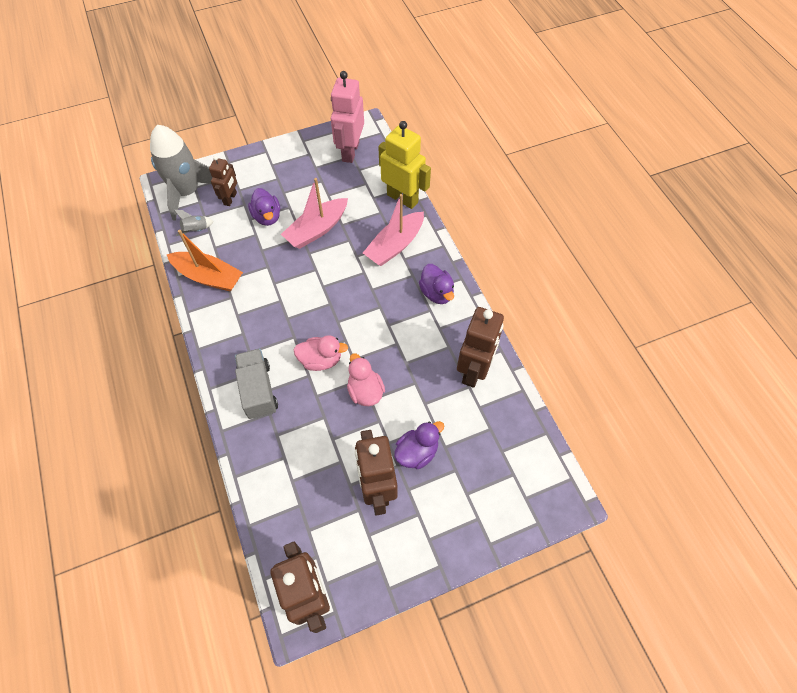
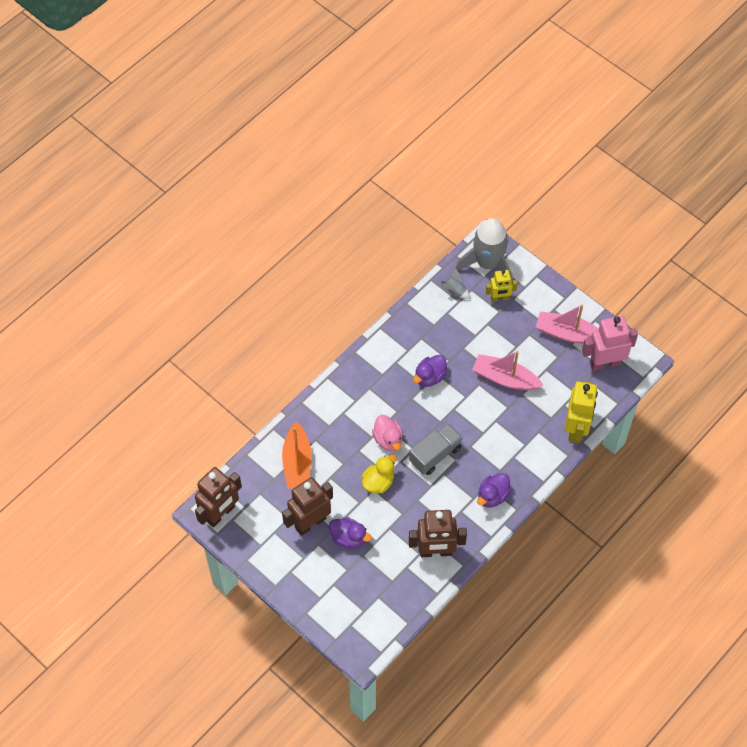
camera: 65 degrees right, 0 degrees up
orange boat [166,230,243,292] -> orange boat moved to [282,421,312,489]
brown robot [209,156,237,206] -> yellow robot [486,270,518,302]
grey truck [235,349,278,419] -> grey truck moved to [409,423,463,475]
purple duck [248,188,280,226] -> purple duck moved to [413,355,447,387]
pink duck [347,353,385,406] -> yellow duck [362,454,397,493]
pink boat [363,194,424,266] -> pink boat moved to [536,304,599,344]

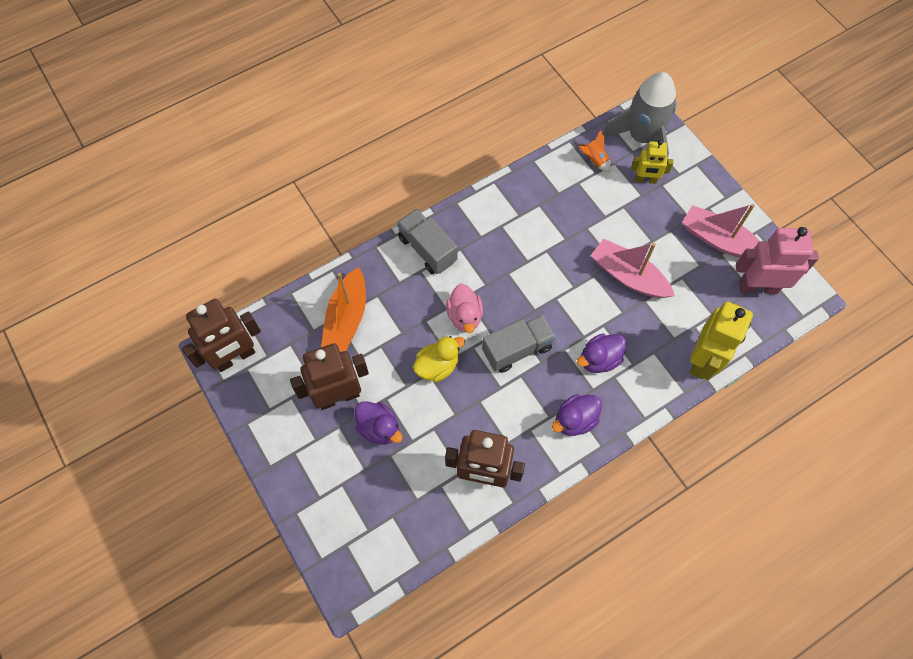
camera: 15 degrees right, 5 degrees up
purple duck [413,355,447,387] -> purple duck moved to [577,333,627,373]
grey rocket [440,267,470,299] -> orange rocket [578,130,611,172]
none -> grey truck [397,209,458,274]

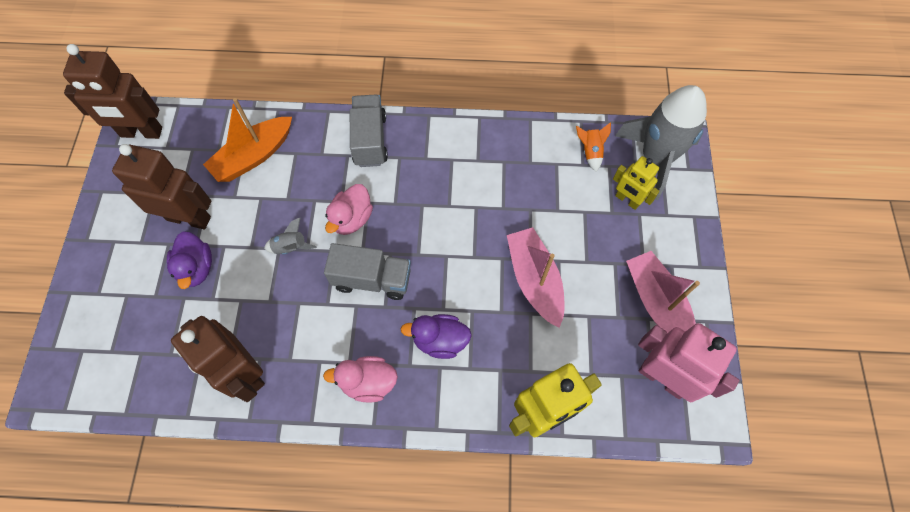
camera: 35 degrees right, 0 degrees up
yellow duck [413,336,465,382] -> grey rocket [264,217,317,254]
purple duck [552,394,602,436] -> pink duck [323,356,398,403]

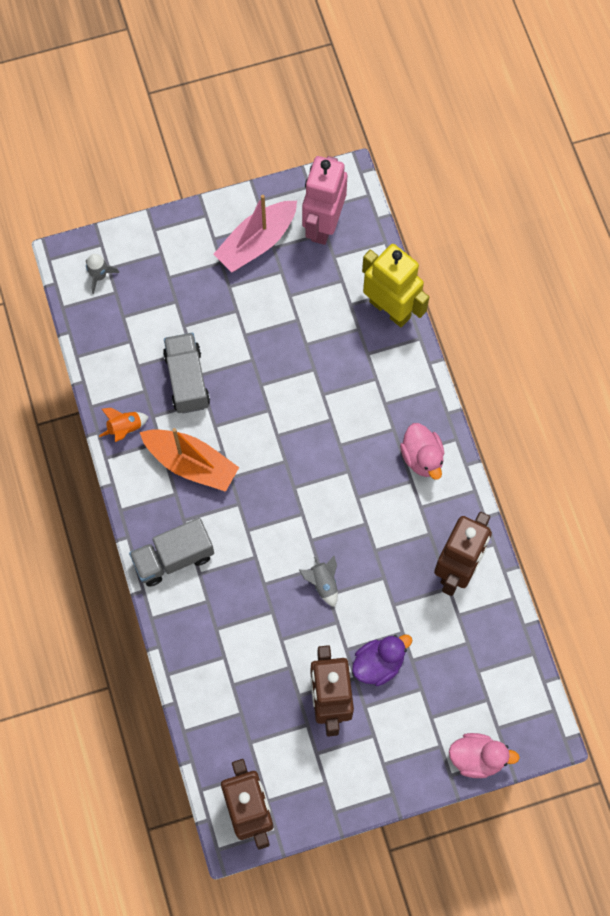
camera: 110 degrees left, 5 degrees up
orange boat [203,98,292,182] -> orange boat moved to [140,428,239,492]
grey truck [324,243,411,300] -> grey truck moved to [163,333,210,414]
pink duck [325,184,373,235] -> pink duck moved to [449,733,520,778]
purple duck [401,314,472,359] -> none
pink boat [507,227,564,328] -> none
orange rocket [576,122,611,172] -> orange rocket moved to [99,408,149,442]
yellow robot [613,156,660,210] -> none
grey rocket [615,85,707,200] -> grey rocket [86,254,119,294], size x0.41

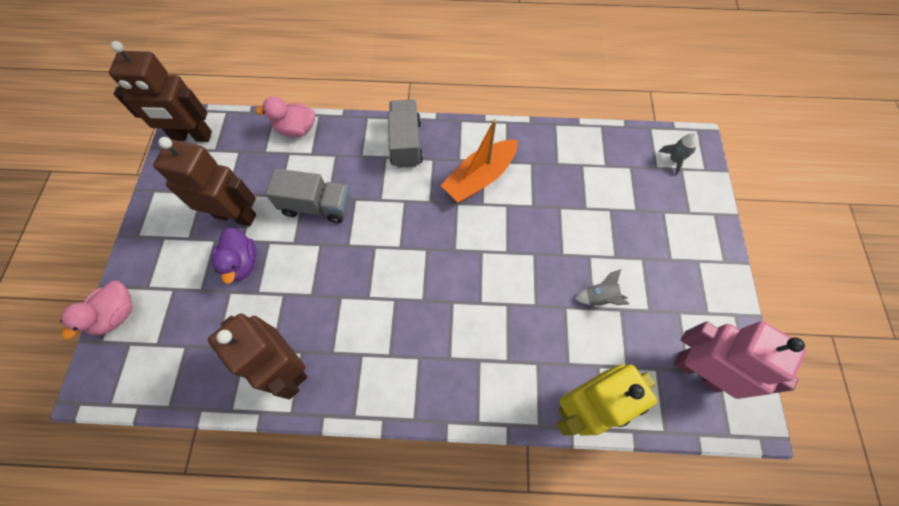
camera: 110 degrees right, 5 degrees down
orange rocket [99,408,149,442] -> none
grey truck [163,333,210,414] -> grey truck moved to [266,169,350,223]
pink boat [213,195,297,273] -> none
grey rocket [299,556,338,607] -> grey rocket moved to [575,269,629,306]
pink duck [400,423,444,480] -> pink duck moved to [256,97,315,137]

